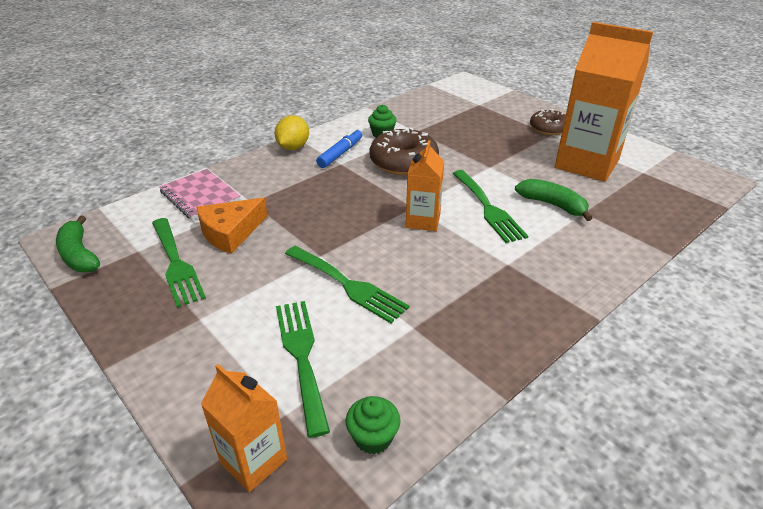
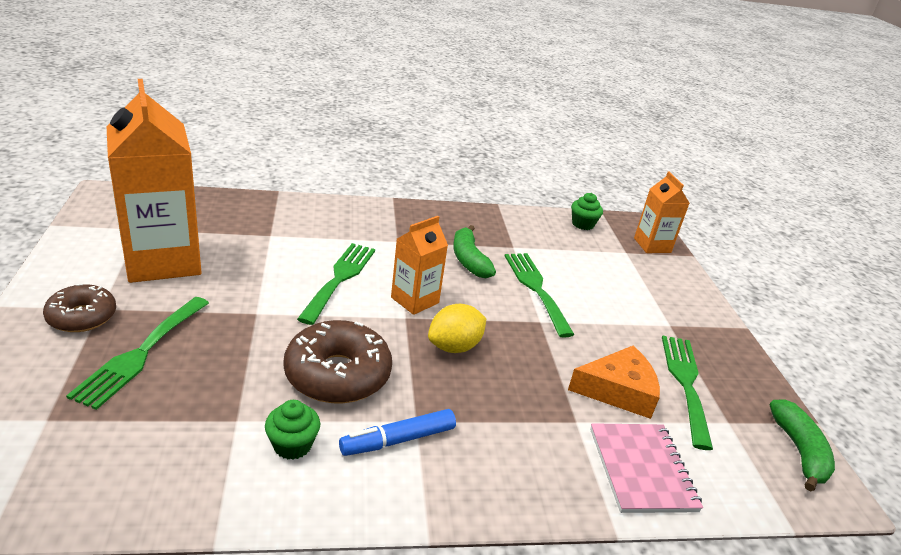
camera: 150 degrees left, 5 degrees down
yellow lemon [275,115,309,150] -> yellow lemon moved to [428,304,486,353]
green fork [276,301,330,438] -> green fork moved to [66,297,209,410]
green banana [515,179,592,221] -> green banana moved to [453,225,496,278]

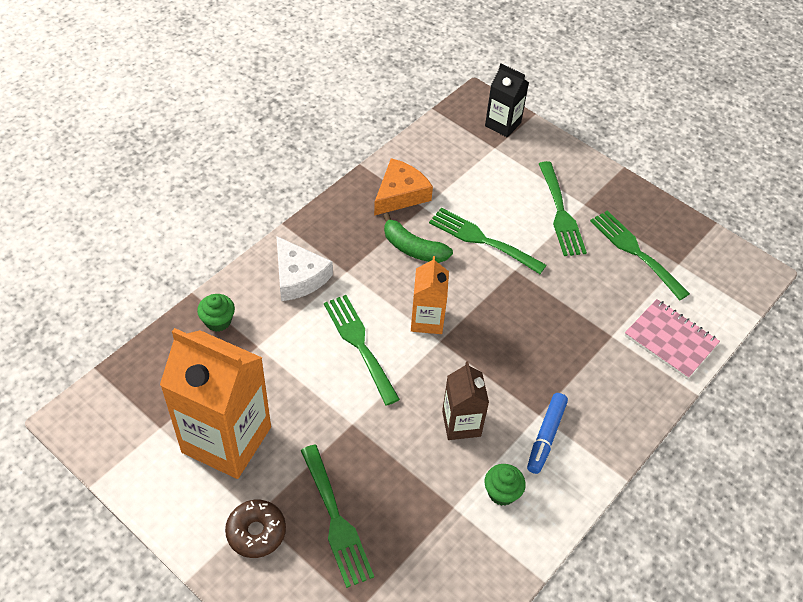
camera: 40 degrees left, 20 degrees up
brown donut [284,320,392,403] -> brown carton [442,361,489,440]
yellow lemon [428,304,486,353] -> none
orange cheese [568,346,660,419] -> orange cheese moved to [374,158,433,216]
green cupcake [571,193,603,230] -> green cupcake moved to [197,294,235,332]
orange carton [634,171,689,253] -> black carton [485,63,529,137]
green banana [770,400,835,492] -> none
none -> white cheese [276,236,333,301]
none -> green fork [539,161,587,256]

